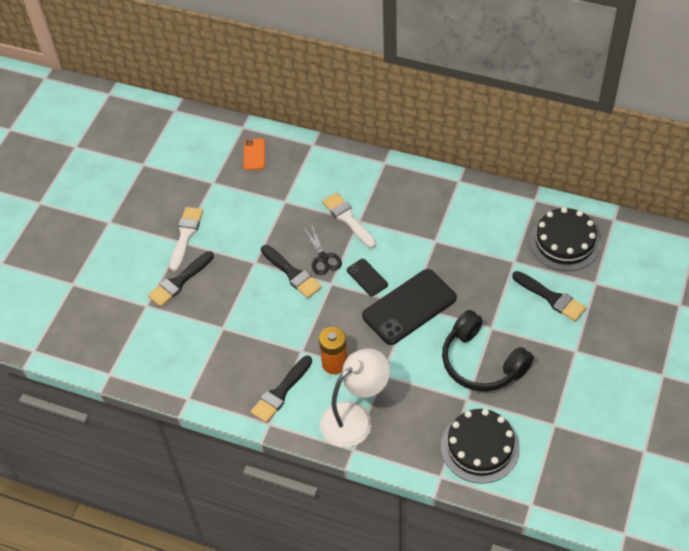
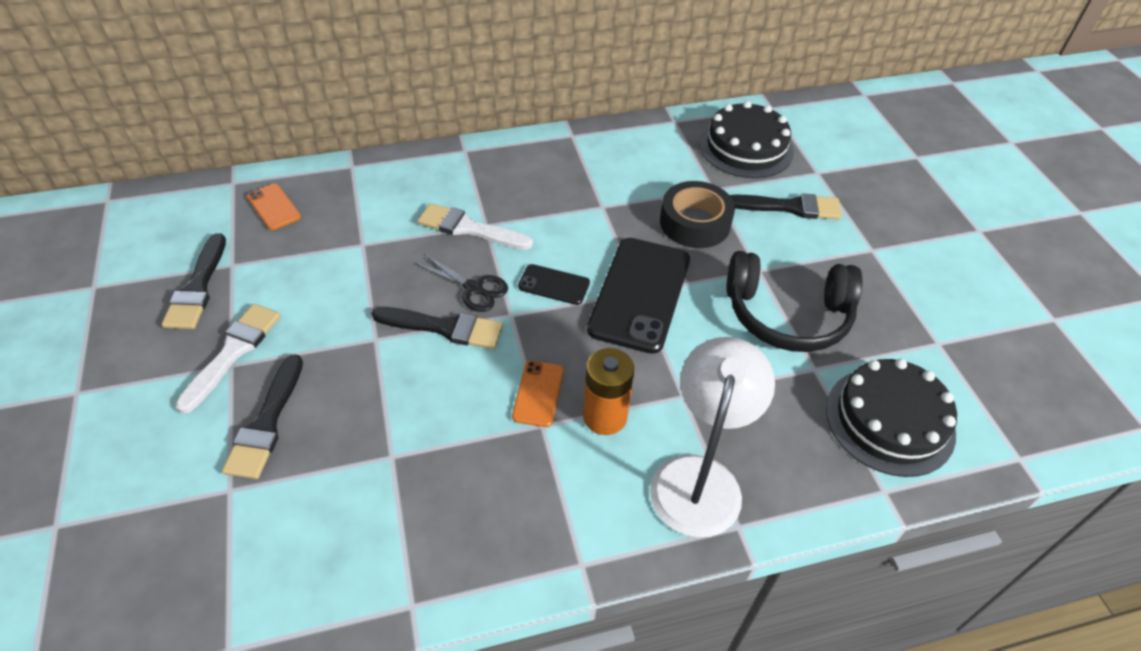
camera: 40 degrees left, 5 degrees down
white brush [170,207,203,272] -> white brush turned 45 degrees clockwise [175,304,280,414]
black brush [250,356,312,423] -> black brush moved to [162,233,226,329]
none -> orange phone [512,361,564,427]
none -> black tape [660,181,735,248]

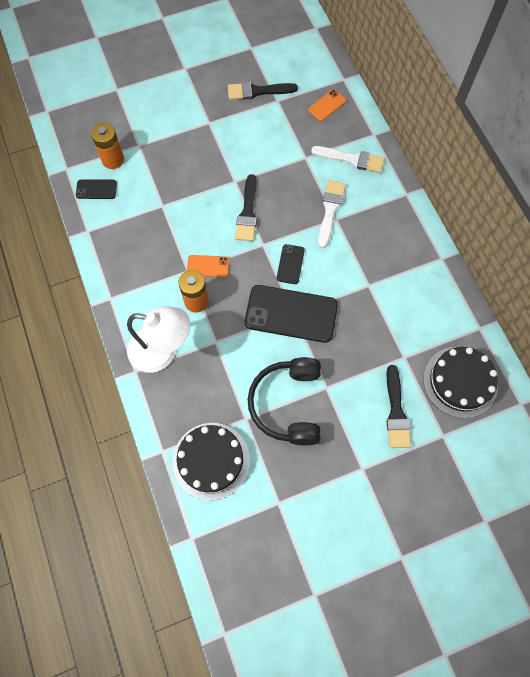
camera: 85 degrees right, 20 degrees up
white brush [175,304,280,414] -> white brush moved to [311,146,385,173]
black brush [222,354,303,479] -> none
black scissors [415,254,508,312] -> none
black tape [660,181,735,248] -> none
none -> black phone [76,180,117,199]
none -> orange battery [91,123,124,169]

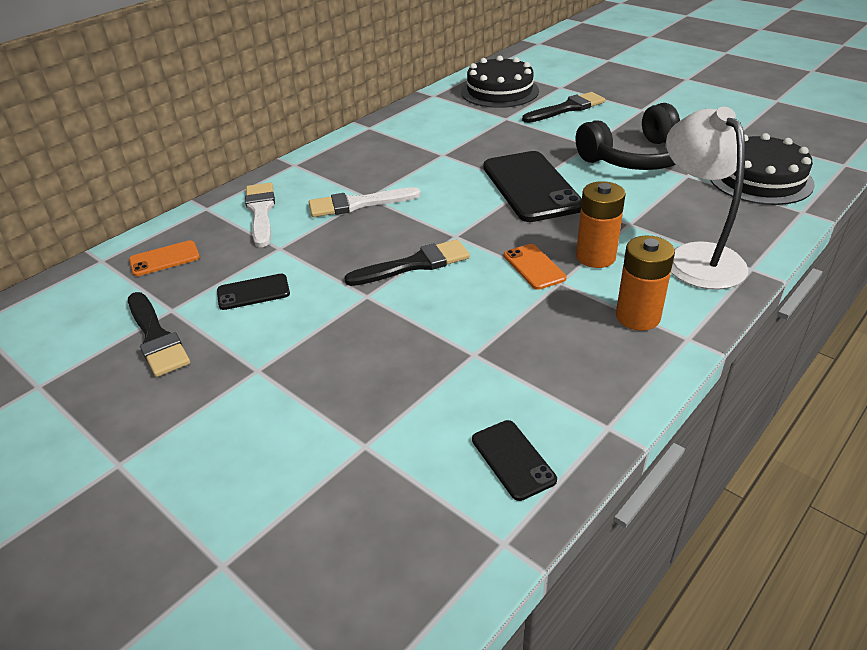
camera: 115 degrees left, 30 degrees down
orange battery [91,123,124,169] -> orange battery moved to [616,235,675,331]
black phone [277,244,305,284] -> black phone moved to [217,274,290,310]
orange phone [308,89,346,121] -> orange phone turned 45 degrees counterclockwise [129,240,200,276]

